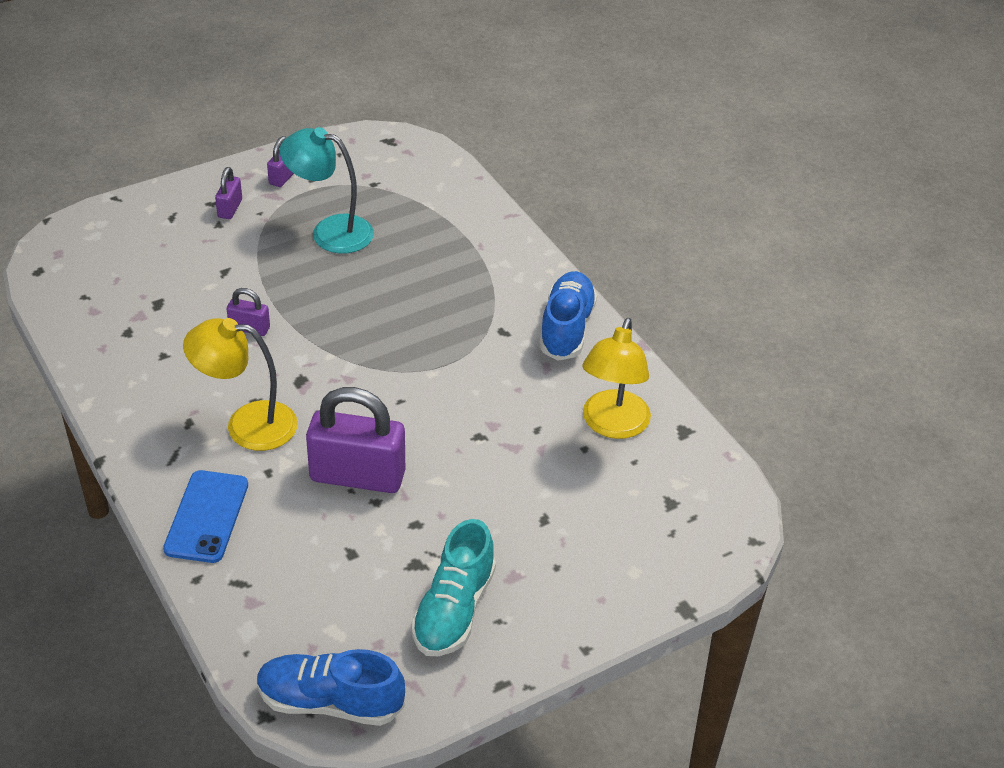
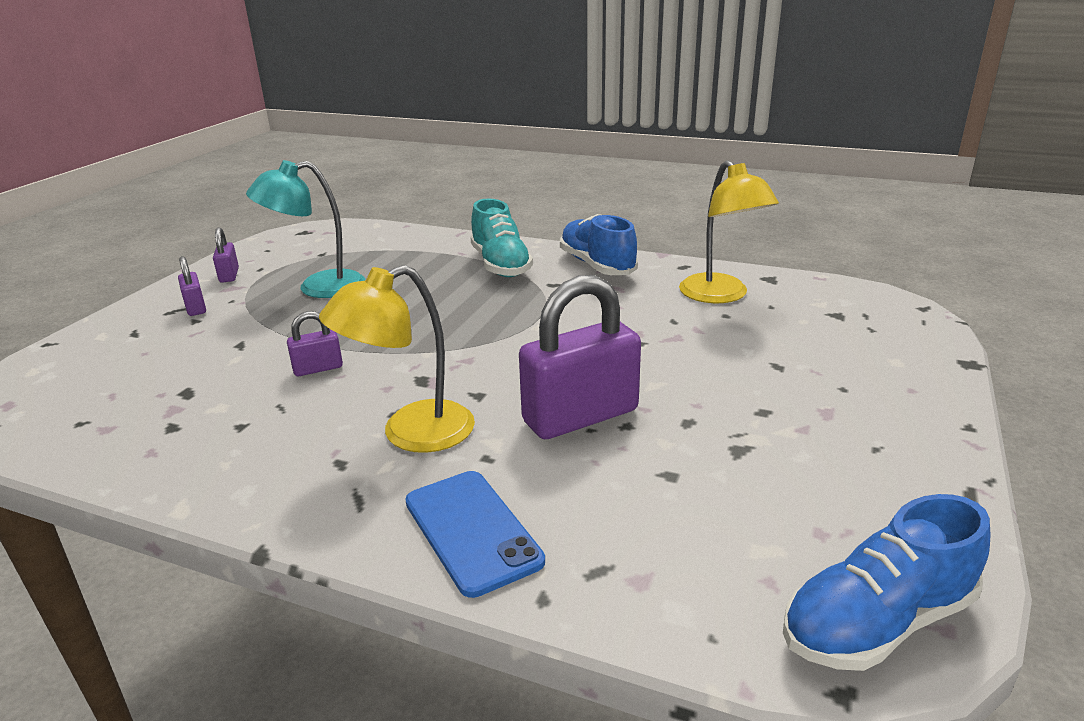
camera: 35 degrees left, 15 degrees down
turquoise shoe [411,519,496,656] -> turquoise shoe moved to [470,199,533,277]

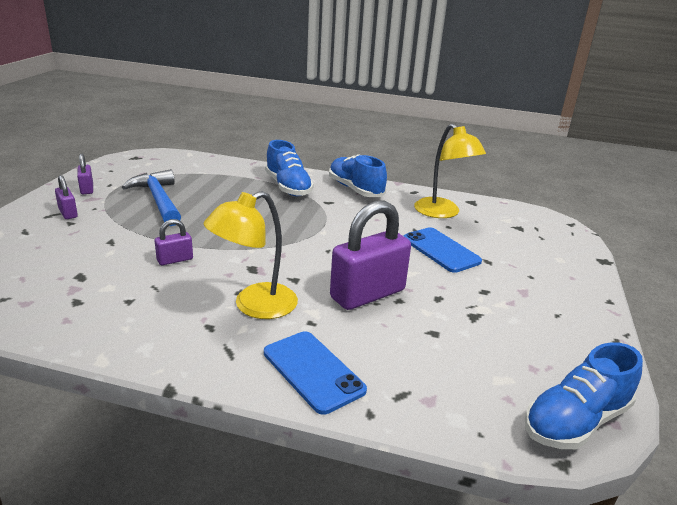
camera: 10 degrees left, 0 degrees up
turquoise lamp [246,160,365,298] -> blue hammer [122,169,181,226]
turquoise shoe [470,199,533,277] -> blue shoe [265,140,314,196]
none -> blue phone [404,227,482,273]

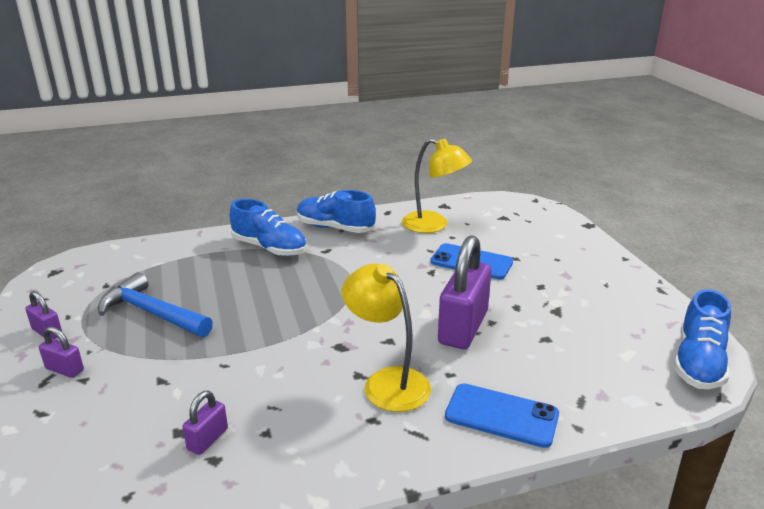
camera: 30 degrees left, 0 degrees up
purple padlock [155,219,193,265] -> purple padlock moved to [182,391,228,455]
yellow lamp [203,191,298,319] -> yellow lamp turned 120 degrees clockwise [342,264,431,412]

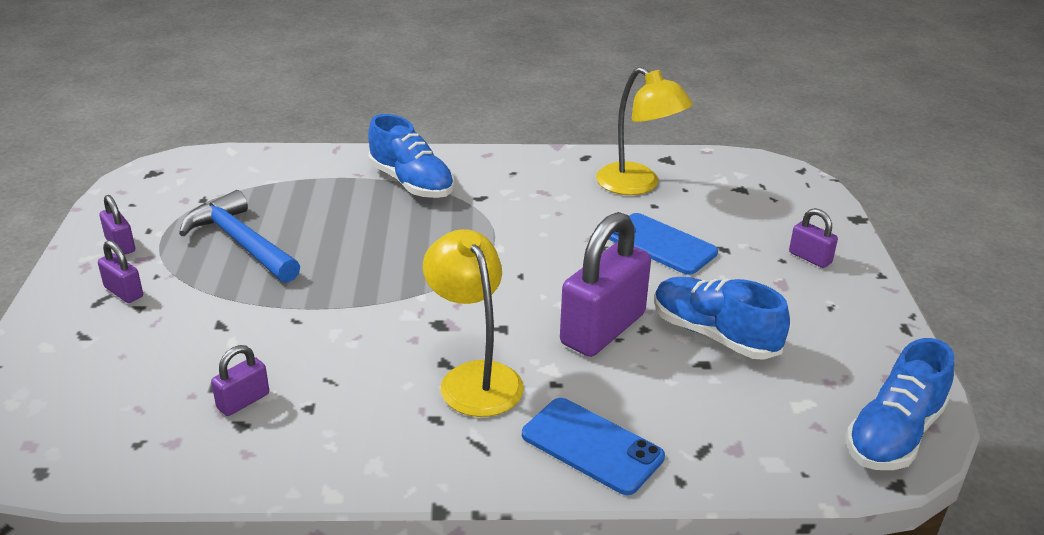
camera: 15 degrees right, 5 degrees up
blue shoe [297,190,376,233] -> blue shoe moved to [654,277,790,360]
none -> purple padlock [789,208,838,268]

